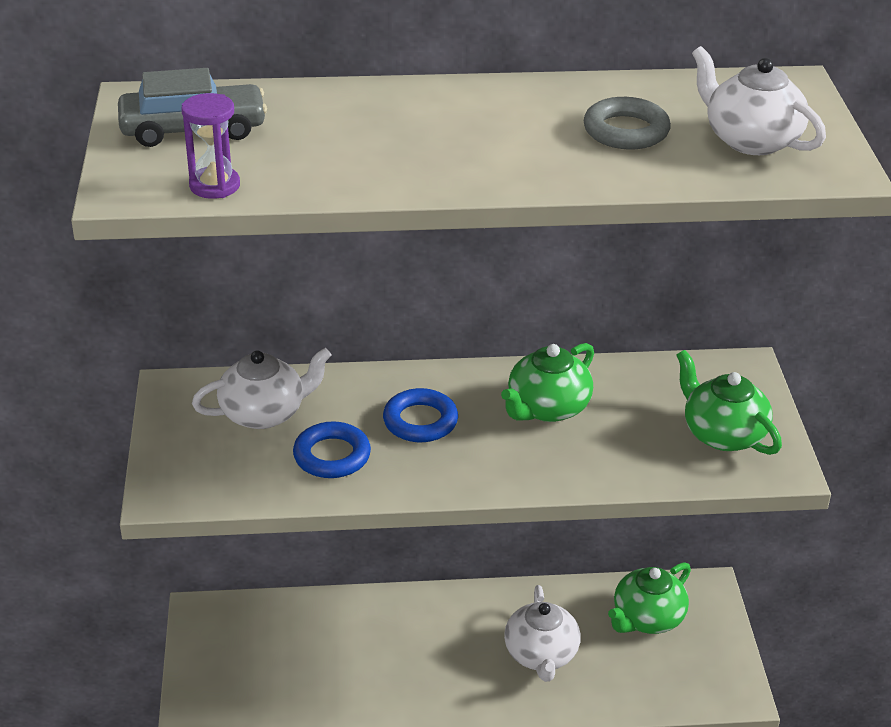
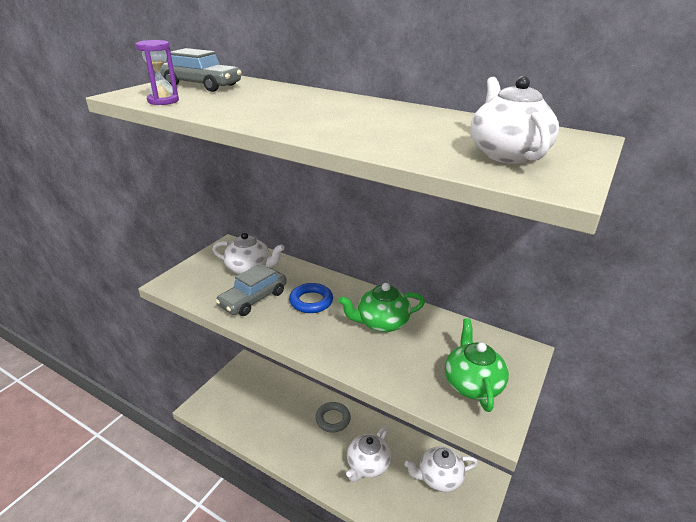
camera: 35 degrees right, 5 degrees down
blue ring [293,421,371,478] -> grey car [216,263,287,316]
grey ring [584,97,671,149] -> grey ring moved to [315,402,351,433]
green teapot [608,562,691,634] -> white teapot [404,446,478,492]

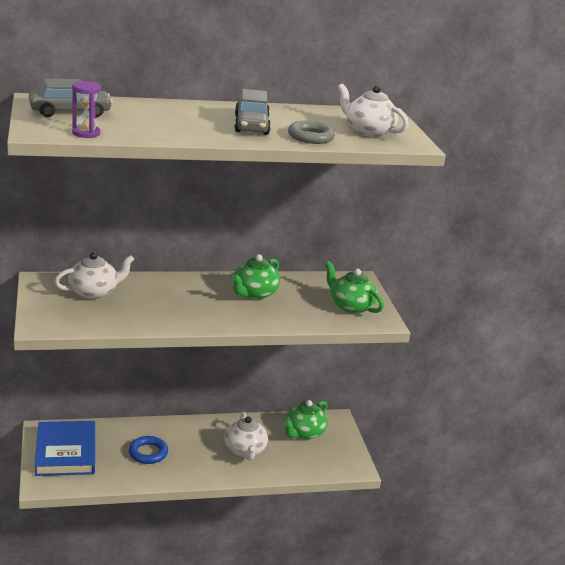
camera: 45 degrees left, 5 degrees down
grey car [216,263,287,316] -> grey car moved to [234,89,271,135]
blue ring [289,283,333,313] -> blue ring moved to [129,436,168,464]
grey ring [315,402,351,433] -> grey ring moved to [288,121,335,144]
white teapot [404,446,478,492] -> green teapot [284,400,328,440]
none -> blue book [35,421,95,476]

